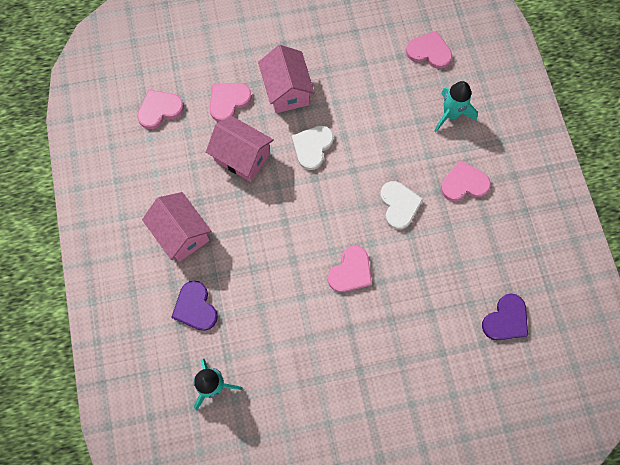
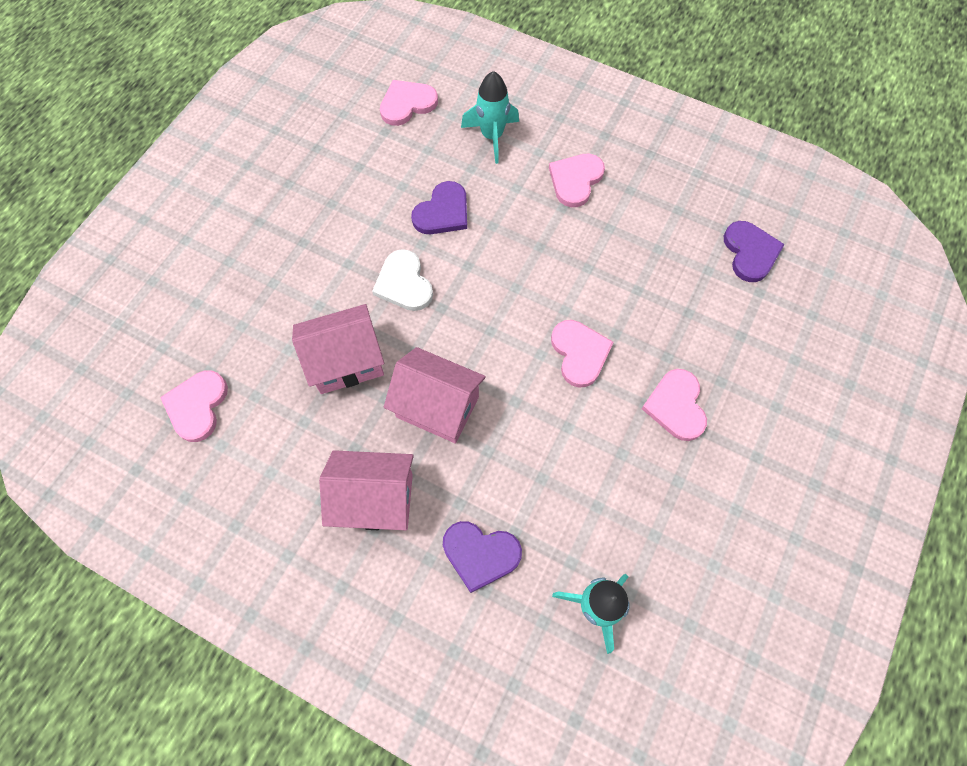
camera: 50 degrees left, 5 degrees down
pink heart [209,83,252,122] -> pink heart moved to [642,369,707,441]
pink house [258,45,315,113] -> pink house moved to [384,347,486,444]
white heart [380,181,423,230] -> none
none -> purple heart [411,181,467,234]

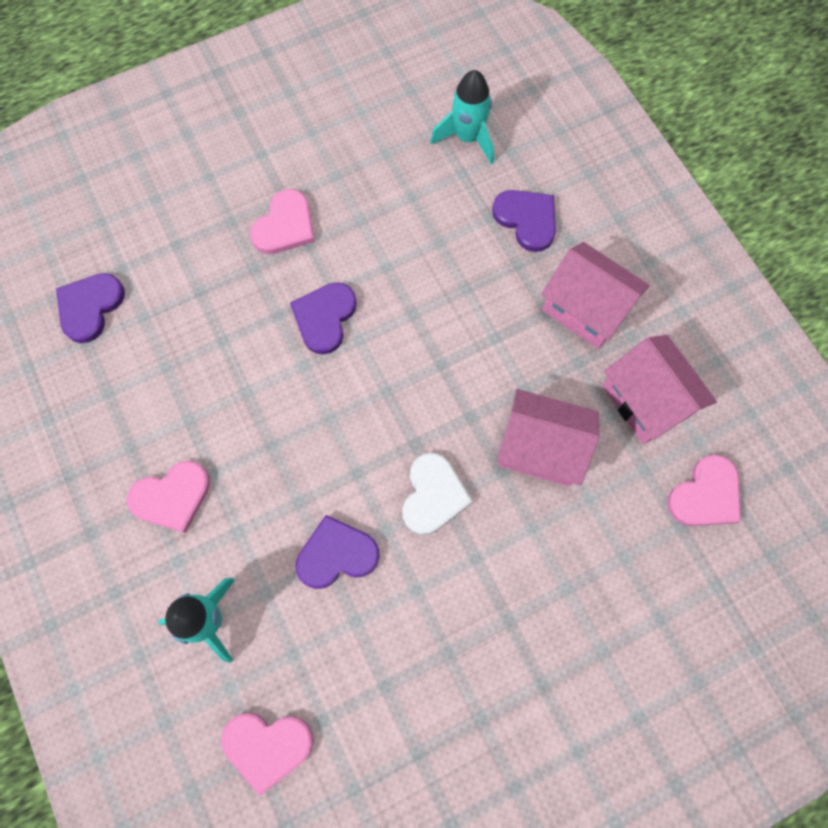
camera: 145 degrees left, 5 degrees up
pink house [384,347,486,444] -> pink house moved to [603,335,717,444]
pink heart [551,320,614,388] -> purple heart [290,282,357,355]

